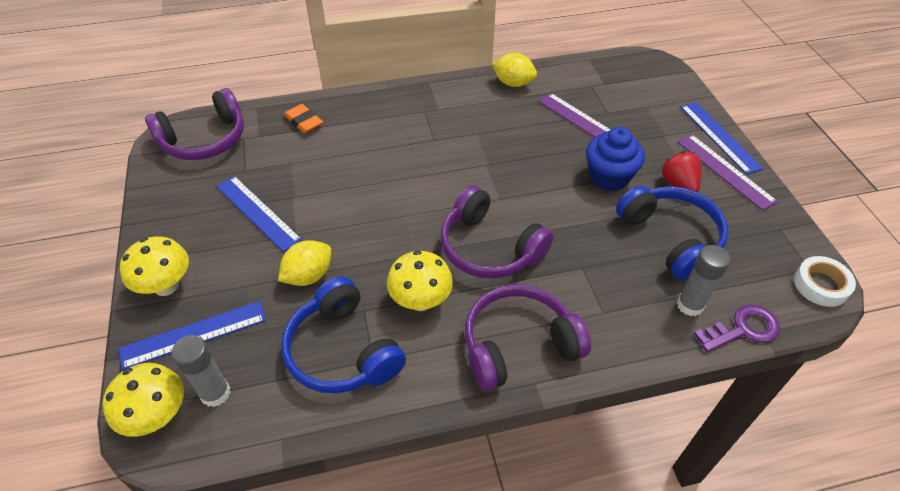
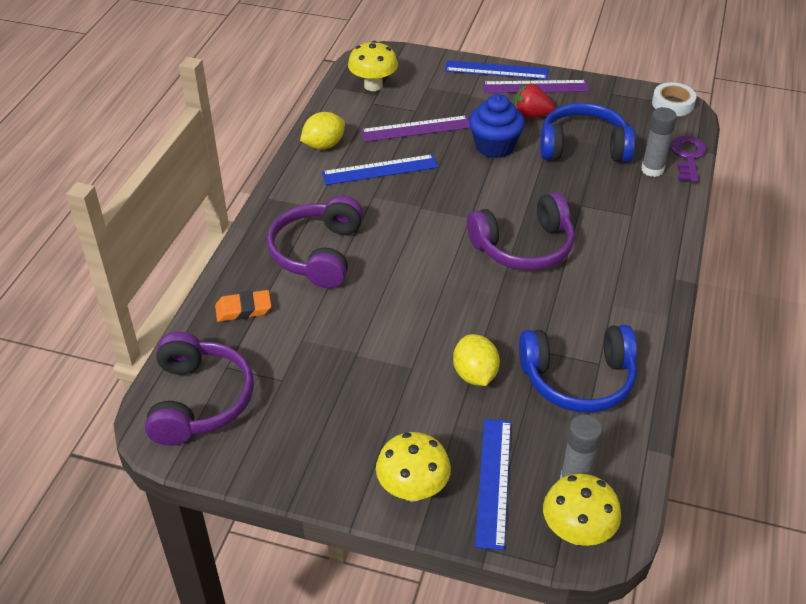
camera: 60 degrees left, 5 degrees down
blue ruler [216,176,302,252] -> blue ruler moved to [322,154,438,185]
yellow mushroom [387,250,453,311] -> yellow mushroom moved to [348,41,398,91]
purple headphones [465,285,591,391] -> purple headphones moved to [267,196,363,288]

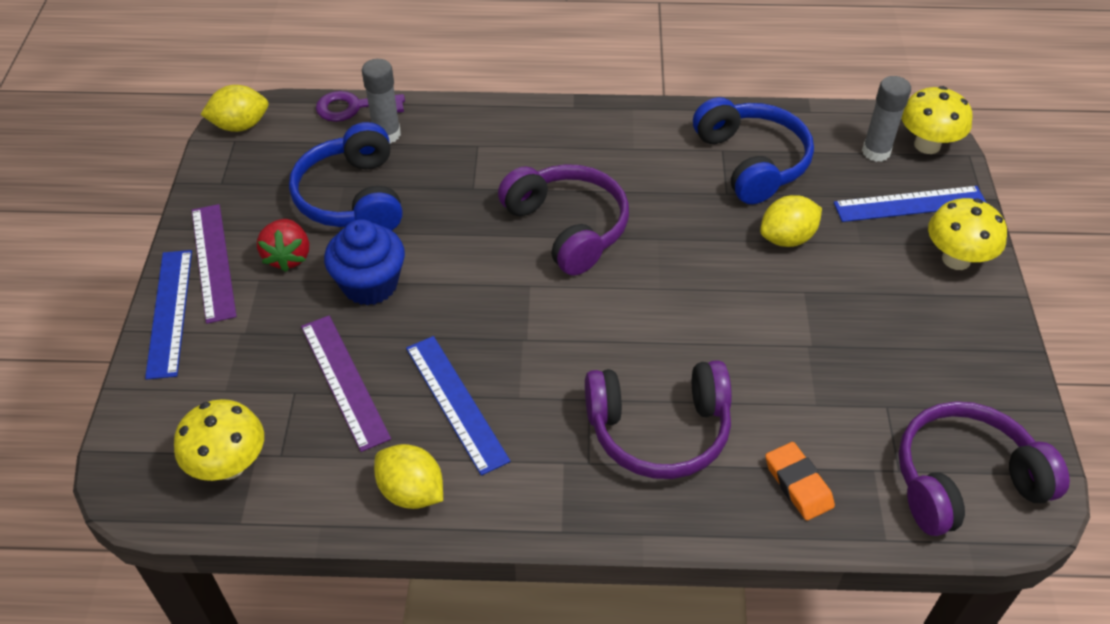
camera: 105 degrees left, 5 degrees up
white tape [652,82,697,116] -> yellow lemon [200,85,269,132]

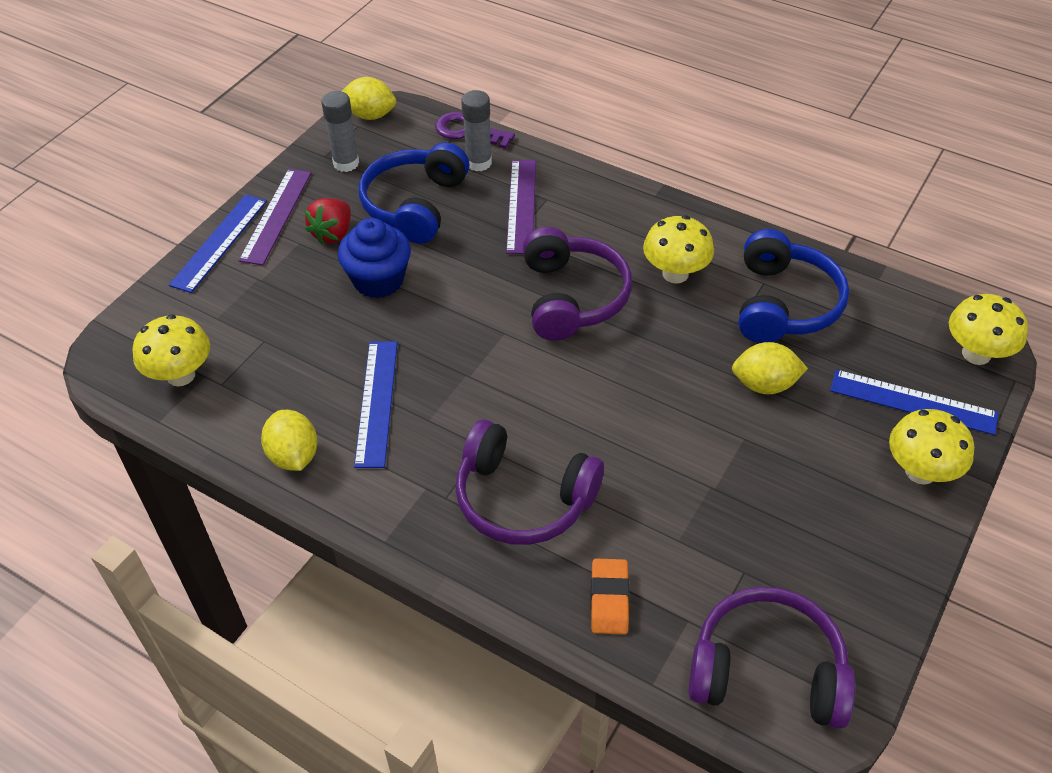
camera: 30 degrees right, 0 degrees up
purple ruler [301,316,391,452] -> purple ruler moved to [506,160,536,254]
grey glue stick [862,76,911,162] -> grey glue stick moved to [321,91,359,172]
none -> yellow mushroom [643,215,714,284]

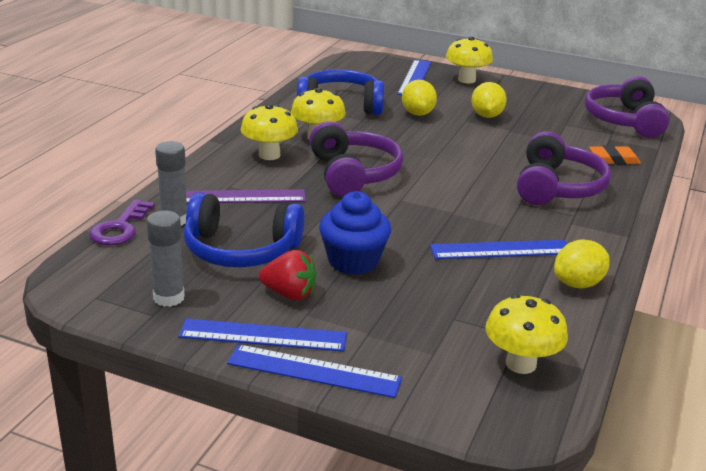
camera: 100 degrees left, 20 degrees down
purple ruler [239,169,311,265] -> blue ruler [178,318,347,352]
yellow lemon [342,77,396,120] -> yellow lemon moved to [471,82,507,118]
purple headphones [523,227,632,341] -> purple headphones turned 90 degrees clockwise [309,121,403,196]
yellow mushroom [949,294,1028,365] -> yellow mushroom moved to [241,104,298,160]

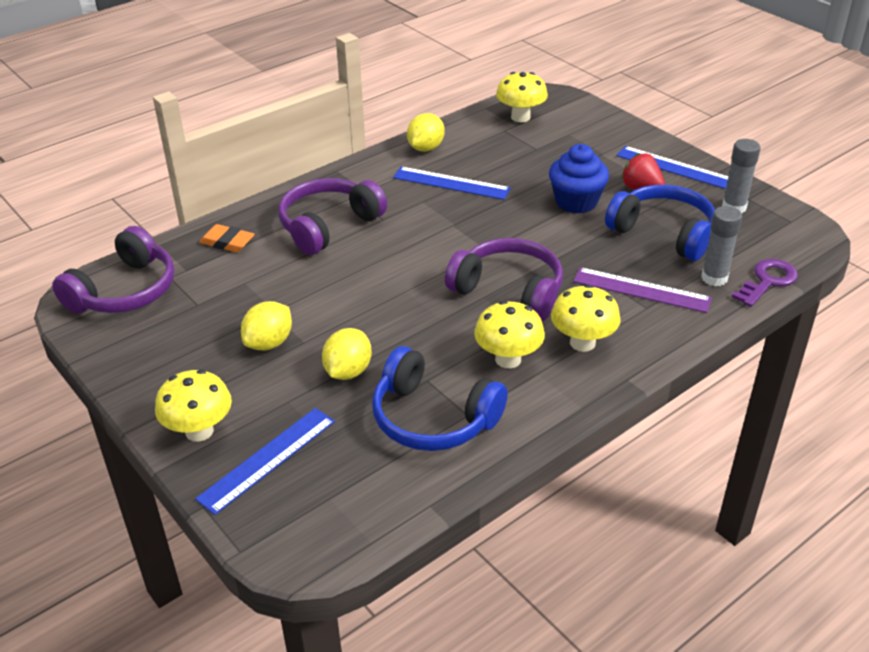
camera: 150 degrees left, 10 degrees up
blue ruler [227,344,402,398] -> none
purple headphones [309,121,403,196] -> purple headphones turned 105 degrees clockwise [445,238,563,321]
yellow lemon [554,240,610,288] -> yellow lemon turned 60 degrees counterclockwise [407,113,445,152]

